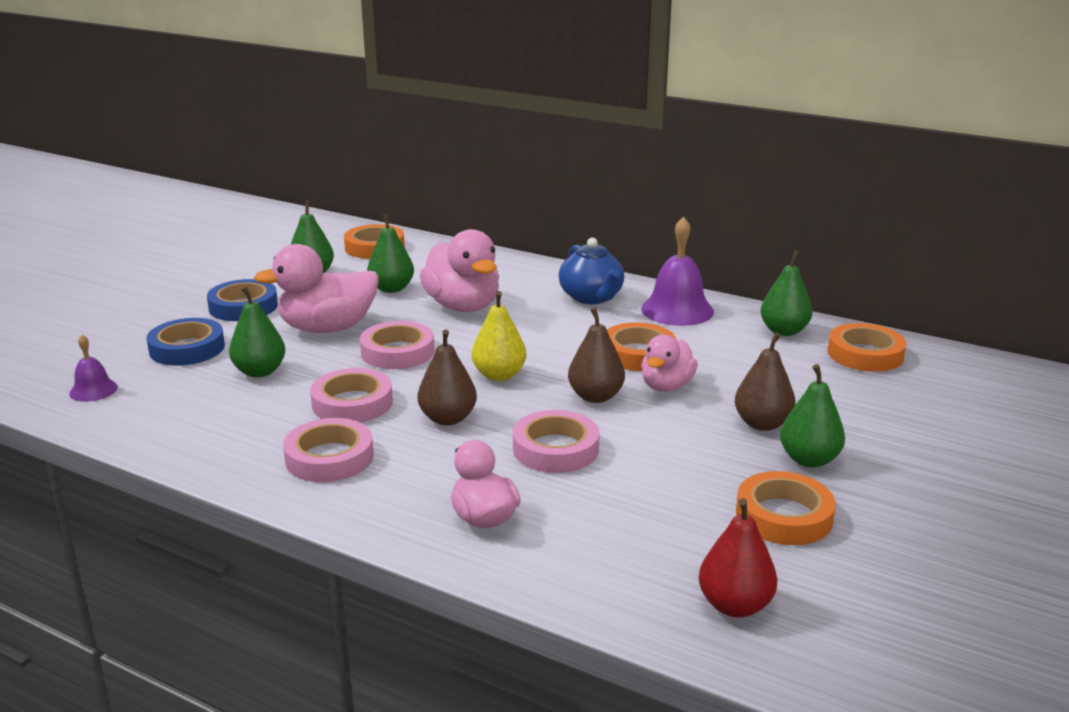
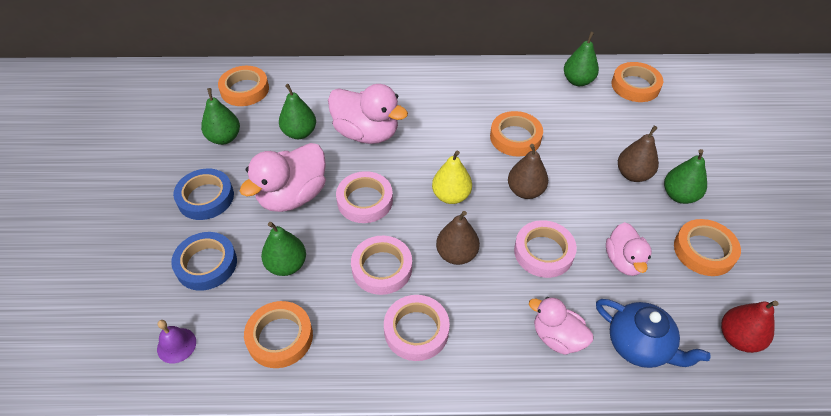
camera: 30 degrees left, 25 degrees up
blue teapot [559,238,624,304] -> blue teapot moved to [596,299,711,368]
purple bell [641,216,714,326] -> none
pink duck [641,335,698,392] -> pink duck moved to [606,222,652,276]
none -> orange tape [244,301,313,368]

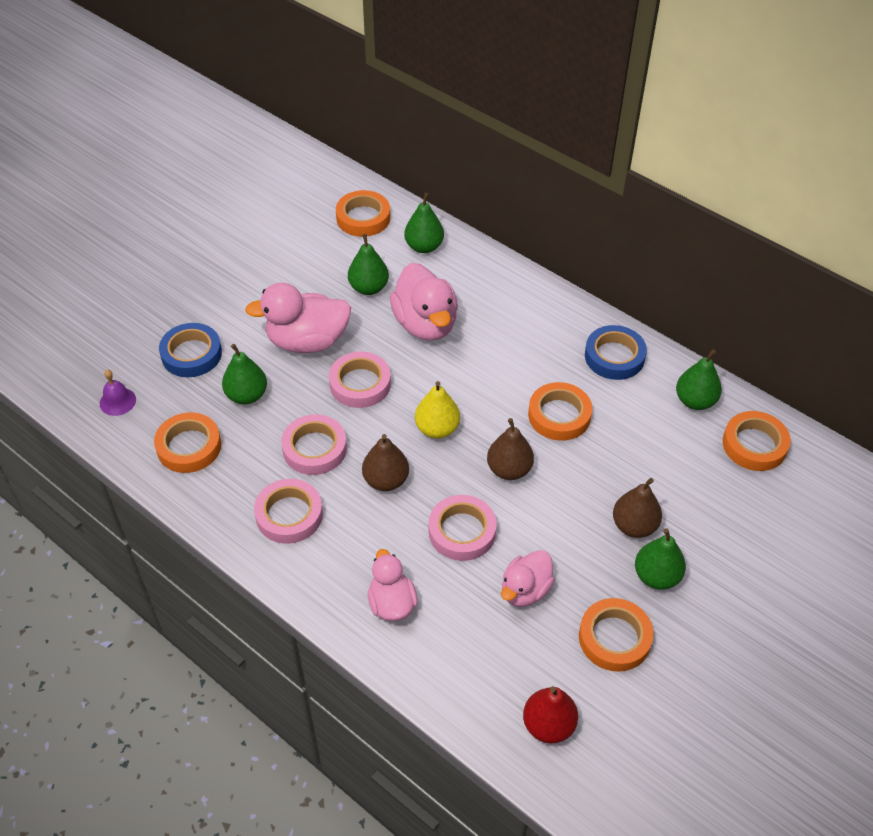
camera: 40 degrees right, 0 degrees up
blue tape [173,168,234,220] -> blue tape moved to [585,325,647,380]
green pear [201,88,240,145] -> green pear moved to [404,193,444,253]
blue teapot [596,299,711,368] -> none

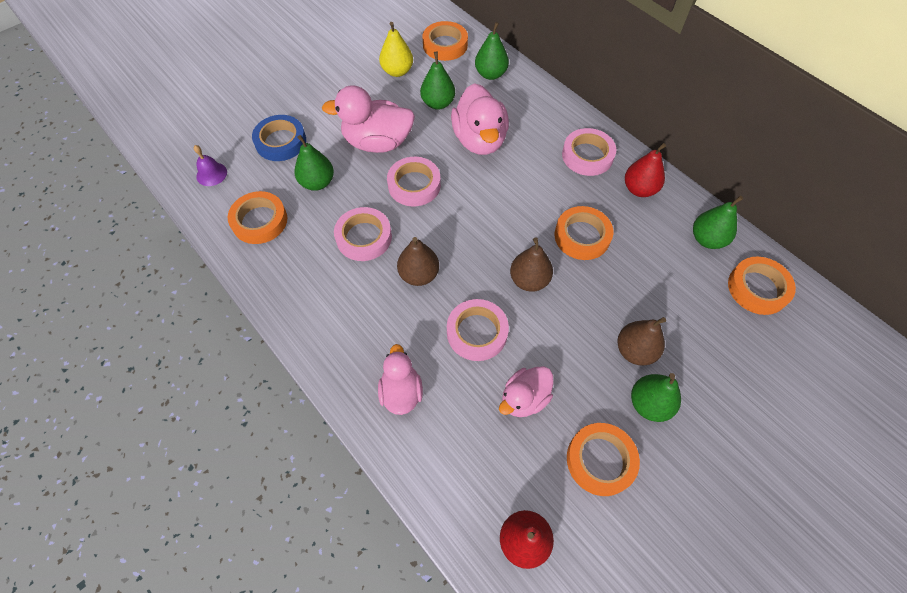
camera: 10 degrees right, 10 degrees up
pink tape [254,479,323,544] -> pink tape moved to [562,128,616,176]
yellow pear [415,381,460,439] -> yellow pear moved to [379,22,413,77]
blue tape [585,325,647,380] -> red pear [625,143,666,197]

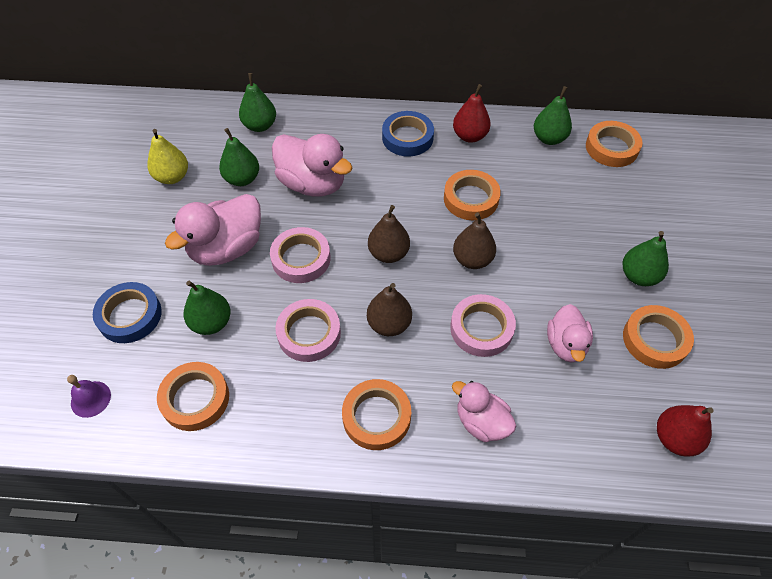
camera: 45 degrees left, 5 degrees down
orange tape [422,21,468,61] -> orange tape moved to [342,379,411,450]
pink tape [562,128,616,176] -> blue tape [382,111,434,156]
brown pear [617,317,666,366] -> brown pear moved to [368,205,410,263]

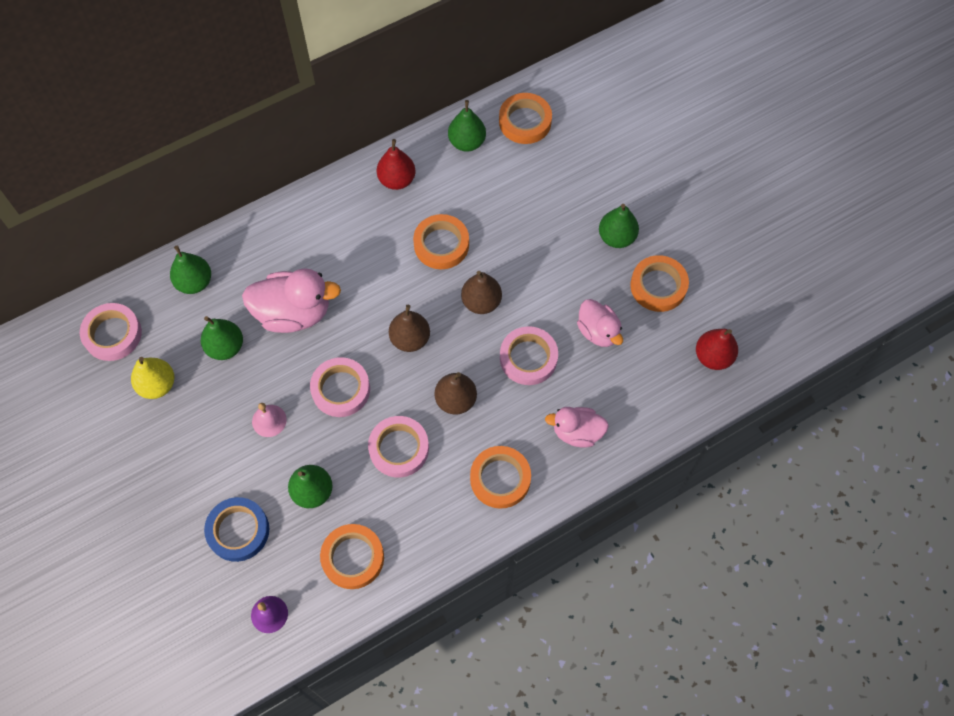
camera: 35 degrees left, 10 degrees up
pink duck [165,194,261,266] -> pink bell [252,403,287,437]
blue tape [382,111,434,156] -> none
none -> pink tape [80,303,142,361]

